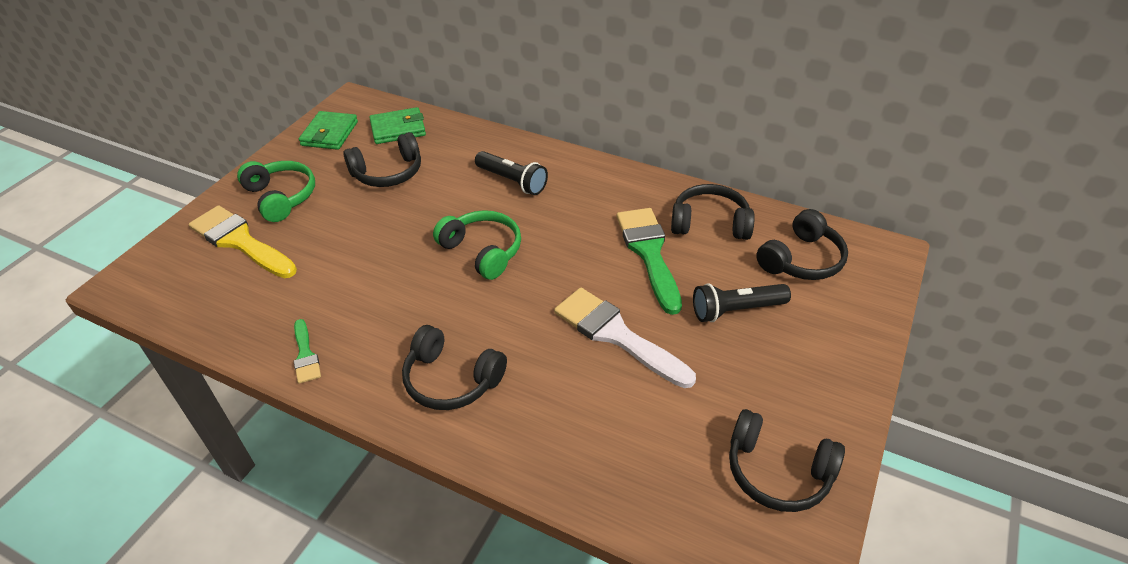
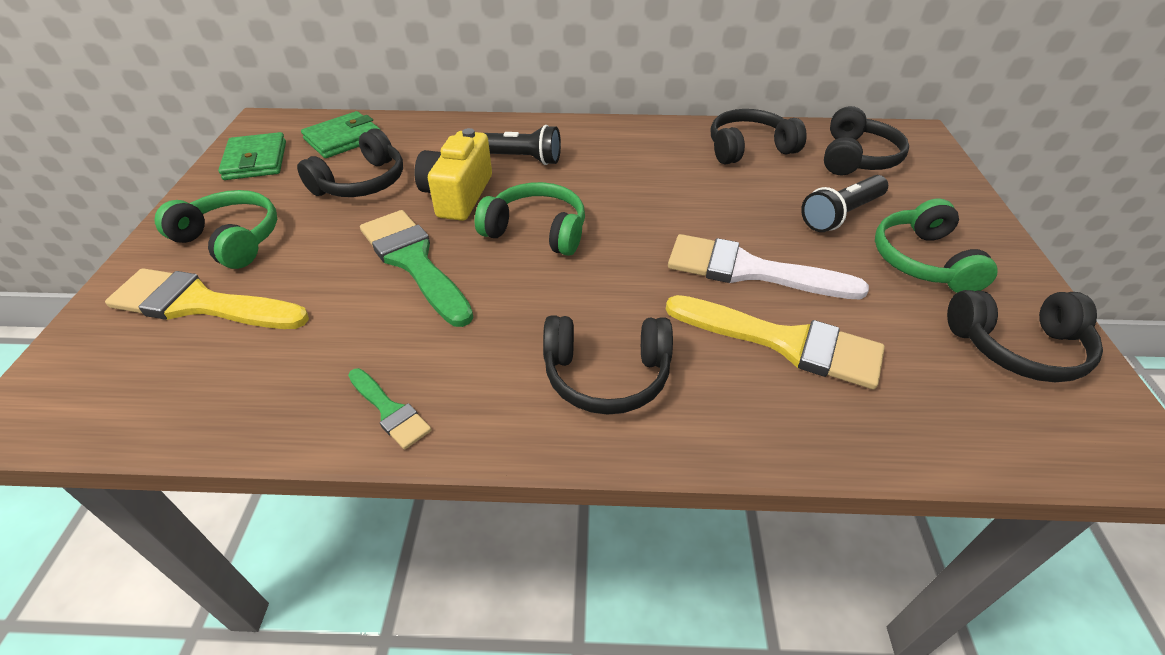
camera: 25 degrees left, 0 degrees up
green brush [617,208,682,315] -> green brush moved to [360,210,474,327]
none -> yellow camera [414,128,492,221]
none -> yellow brush [666,295,885,389]
none -> green headphones [875,198,998,293]

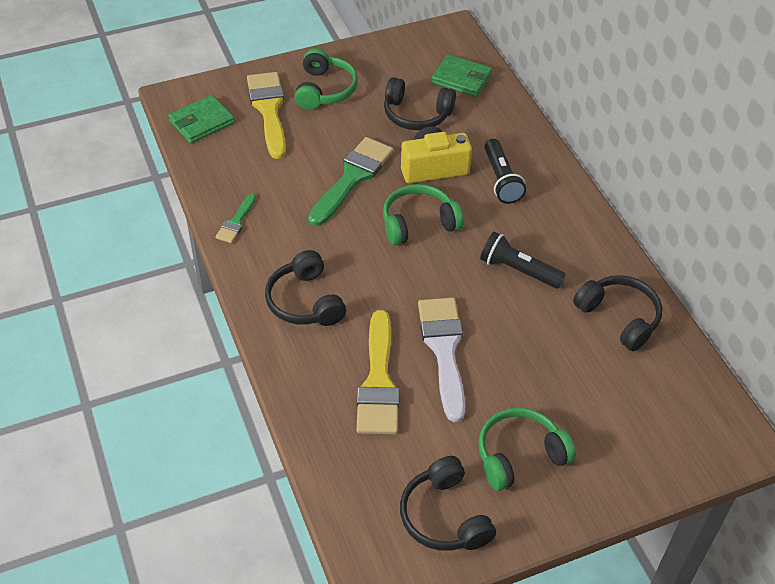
camera: 65 degrees right, 5 degrees up
green wallet [218,132,286,180] -> green wallet moved to [168,95,235,143]
green headphones [475,182,585,256] -> green headphones turned 105 degrees counterclockwise [383,184,463,245]
black flashlight [801,175,888,232] -> black flashlight moved to [480,232,566,289]
black headphones [824,106,909,175] -> none

